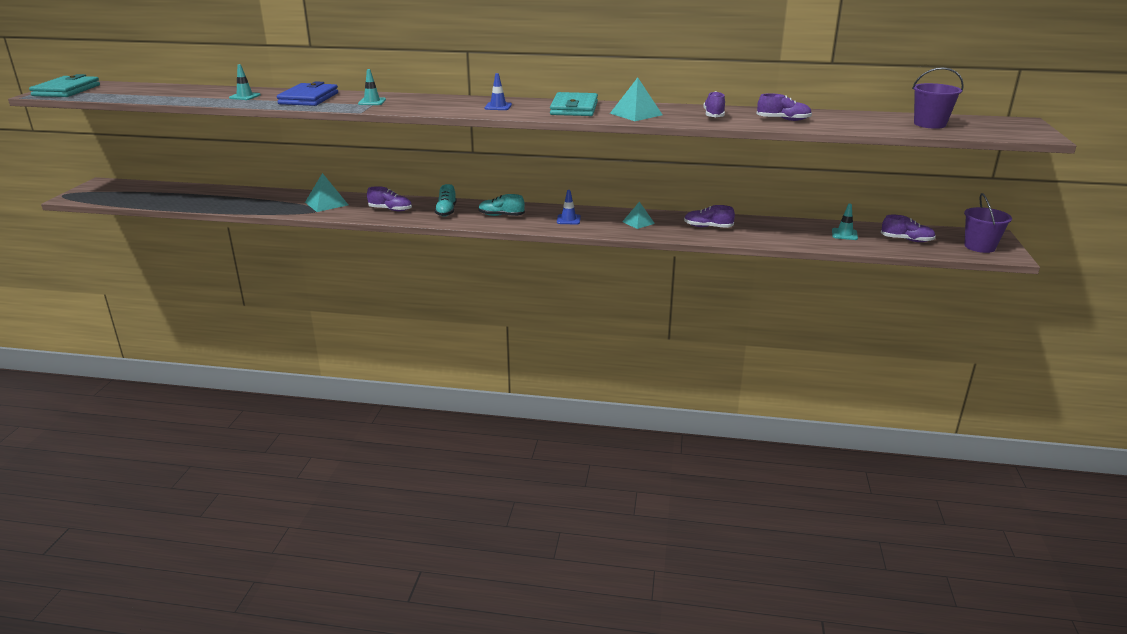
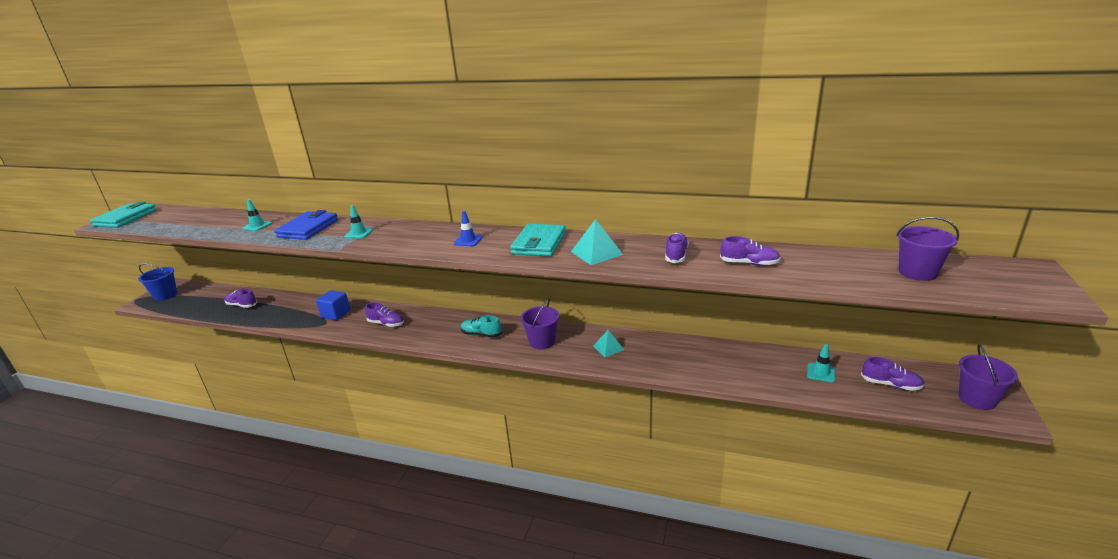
camera: 10 degrees right, 0 degrees up
turquoise pyramid [305,173,348,212] -> blue cube [316,290,350,320]
turquoise shoe [435,184,457,217] -> none
blue traffic cone [557,190,581,225] -> purple bucket [520,298,559,350]
purple shoe [684,205,735,228] -> purple shoe moved to [225,289,257,308]
none -> blue bucket [138,263,177,301]

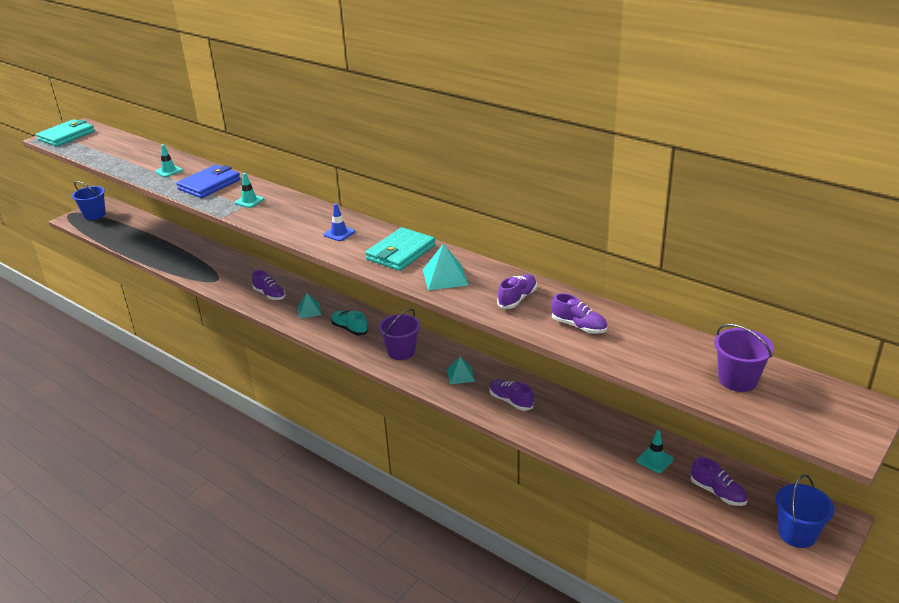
camera: 20 degrees right, 5 degrees up
purple shoe [225,289,257,308] -> purple shoe moved to [490,380,534,411]
blue cube [316,290,350,320] -> none
purple bucket [959,344,1018,410] -> blue bucket [775,474,834,548]
none -> turquoise pyramid [298,293,321,319]

